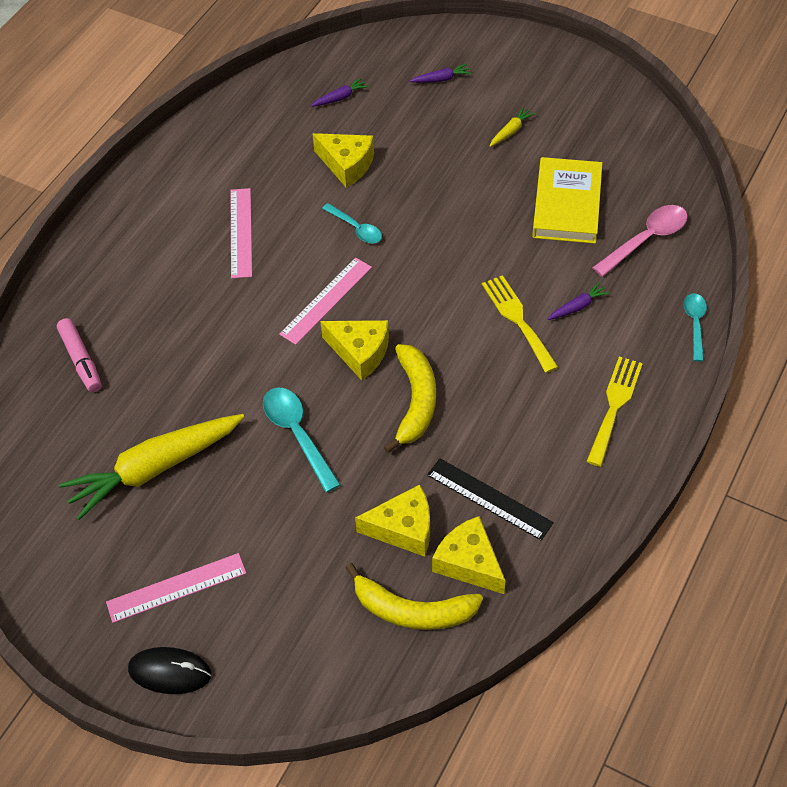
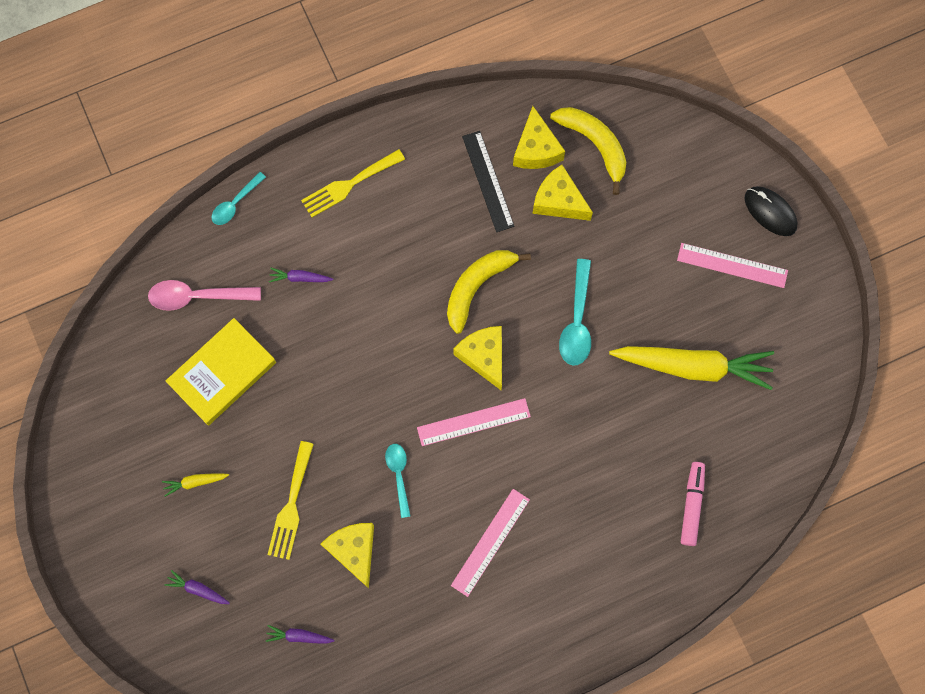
camera: 145 degrees left, 20 degrees up
yellow fork [482,275,558,373] -> yellow fork moved to [267,441,314,560]

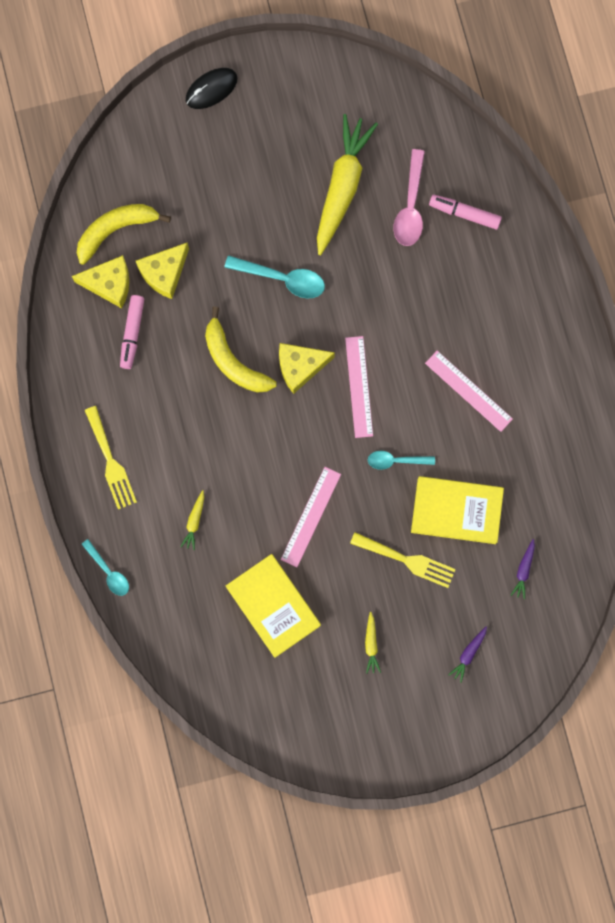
camera: 80 degrees left, 5 degrees up
pink spoon [148,280,261,311] -> pink spoon moved to [394,149,425,246]
purple carrot [269,267,333,282] -> yellow carrot [180,490,204,550]
yellow cheese [321,523,374,588] -> yellow book [411,476,504,544]
black ruler [462,131,514,232] -> pink marker [120,295,144,369]
pink ruler [677,243,788,288] -> pink ruler moved to [281,467,341,567]

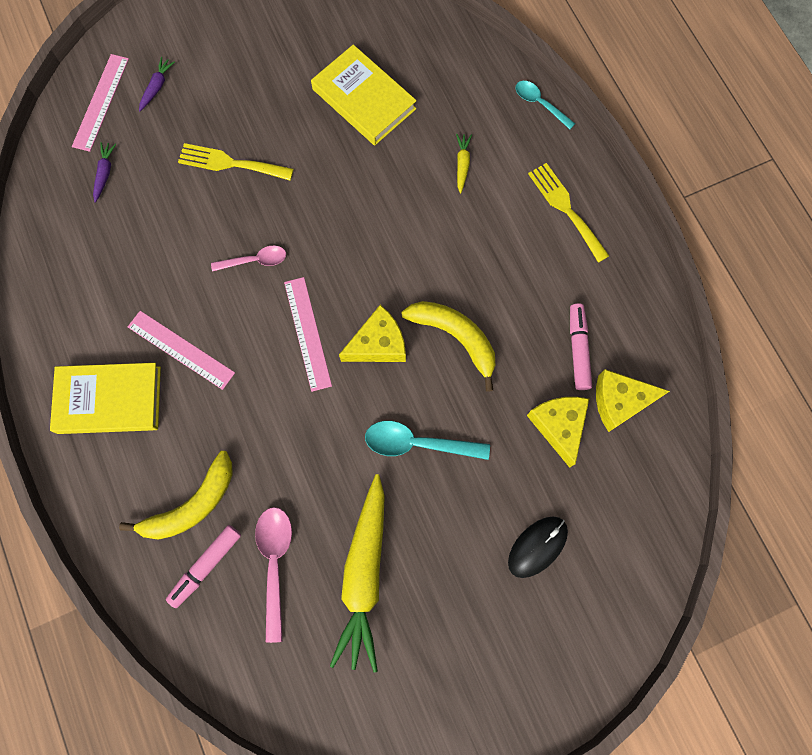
camera: 170 degrees right, 5 degrees down
yellow banana [77,204,171,265] -> yellow banana moved to [119,451,232,539]
yellow cheese [136,242,189,299] -> yellow cheese turned 45 degrees counterclockwise [527,397,589,468]
black mouse [186,68,237,109] -> black mouse moved to [508,516,568,578]
pink ruler [281,467,341,567] -> pink ruler moved to [72,54,129,152]
yellow carrot [365,612,381,674] -> none
turquoise spoon [368,451,435,470] -> pink spoon [211,246,286,272]
yellow book [411,476,504,544] -> yellow book moved to [50,363,161,434]
pink marker [429,195,502,230] -> pink marker turned 120 degrees clockwise [166,525,241,608]

